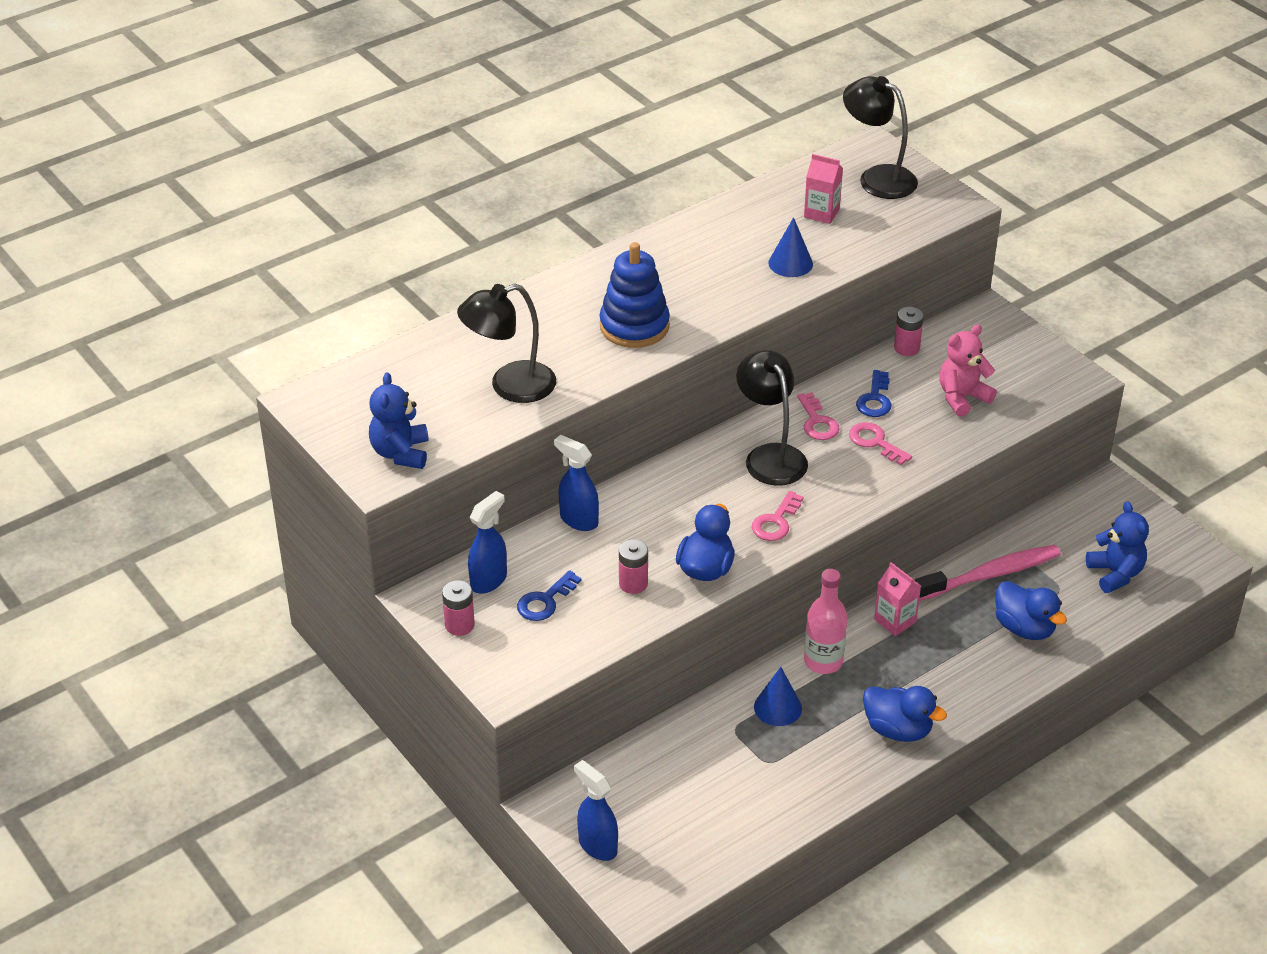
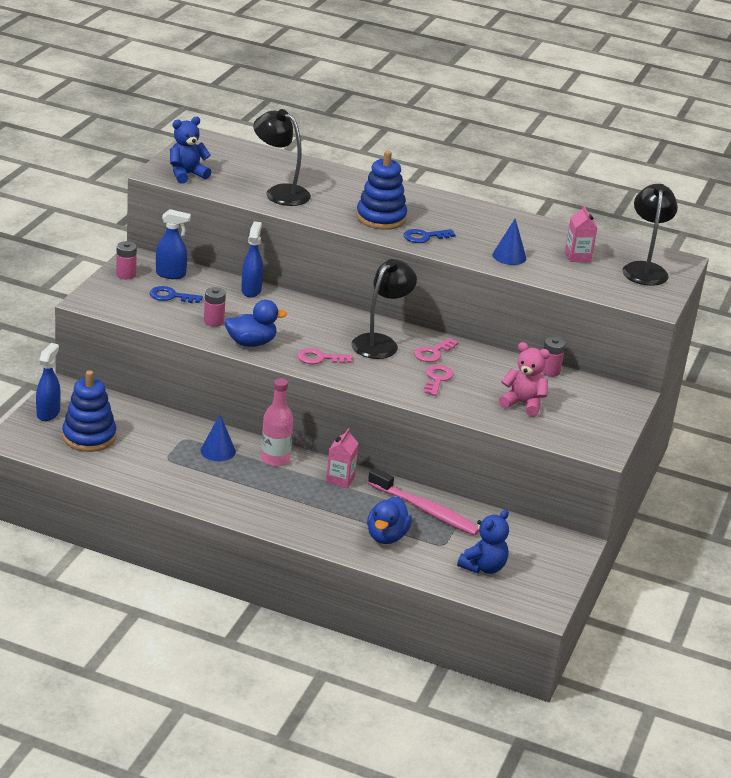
camera: 55 degrees right, 10 degrees down
blue key [856,370,892,417] -> blue key moved to [403,229,455,243]
blue duck [863,686,947,742] -> none
none -> blue stacking toy [62,370,116,452]

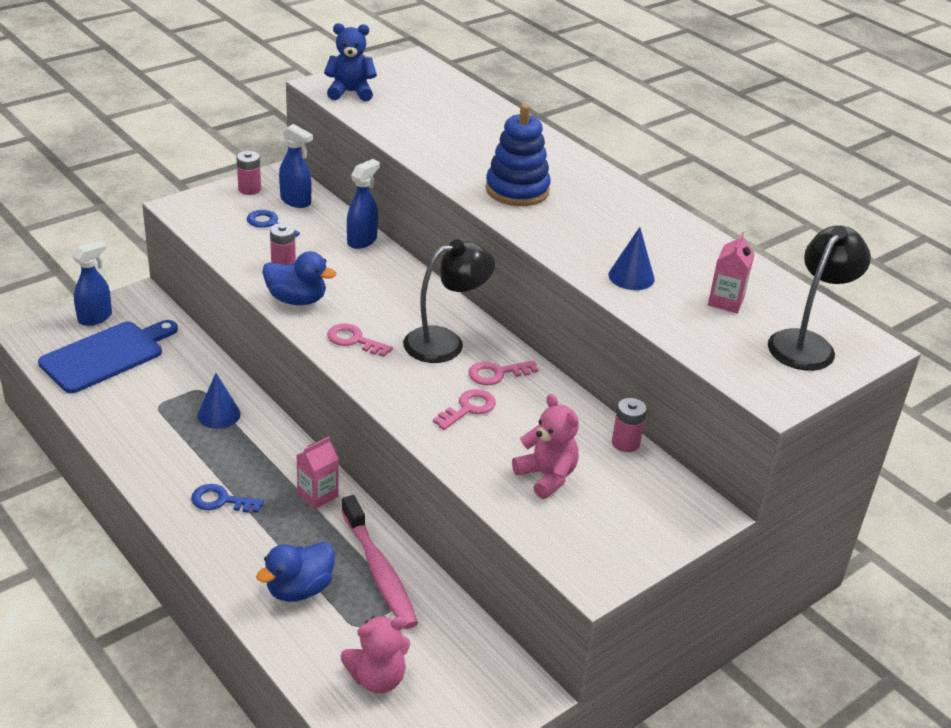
camera: 30 degrees right, 5 degrees up
blue stacking toy [62,370,116,452] -> blue cutting board [38,320,178,393]
black lamp [253,109,311,206] -> none
pink bottle [261,378,293,466] -> none
blue key [403,229,455,243] -> blue key moved to [191,484,264,513]
blue teddy bear [457,510,509,574] -> pink teddy bear [340,616,410,693]

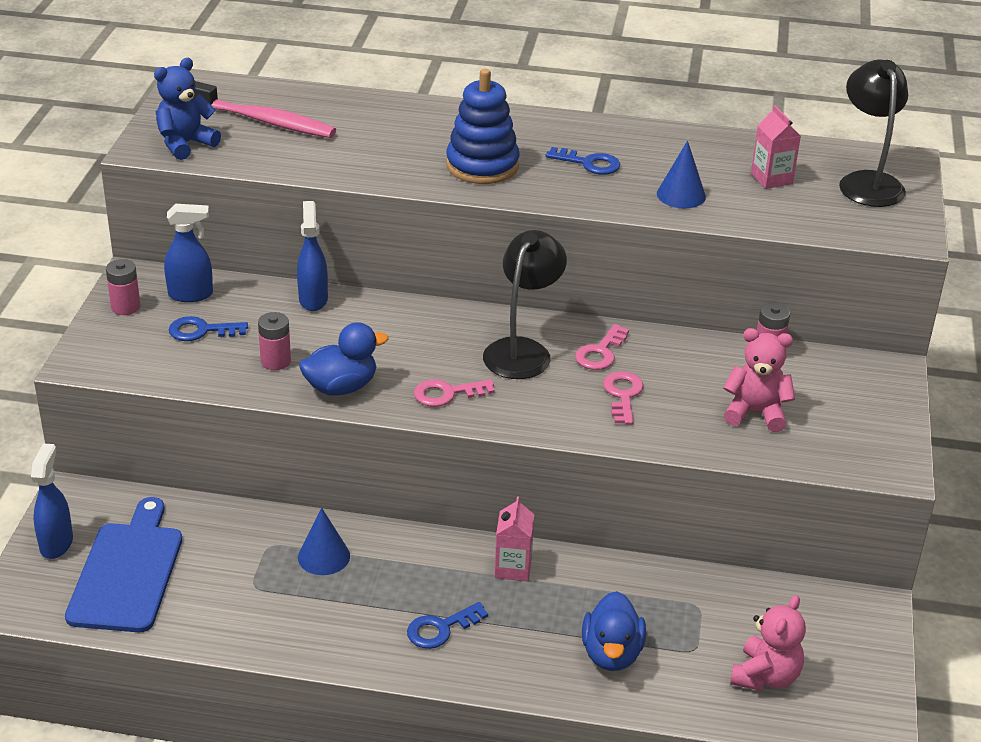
camera: 40 degrees left, 0 degrees up
pink toothbrush [341,495,418,629] -> pink toothbrush moved to [193,81,336,138]
none -> blue key [546,147,620,175]

